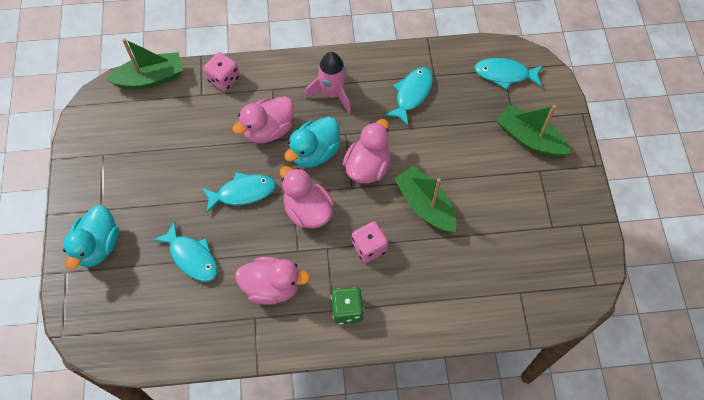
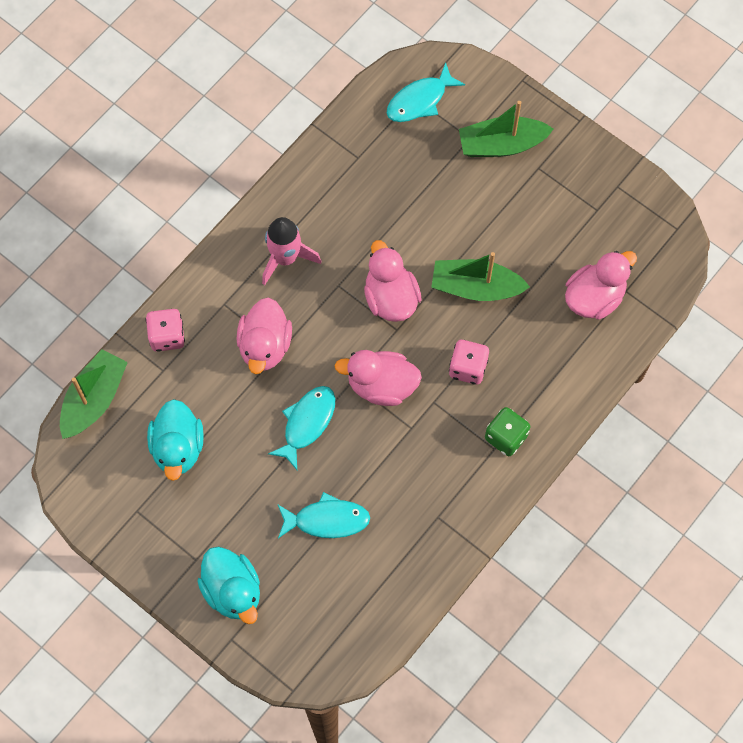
camera: 45 degrees left, 5 degrees up
pink duck [235,257,310,305] -> pink duck moved to [565,251,637,320]
turquoise duck [284,117,340,168] -> turquoise duck moved to [147,399,204,481]
turquoise fish [385,67,433,125] -> none

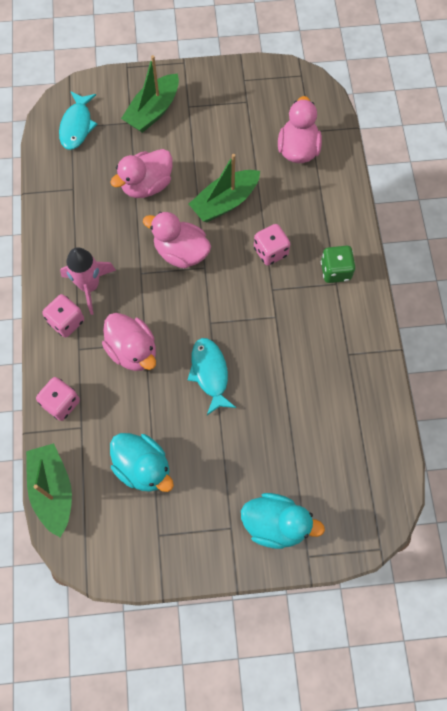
camera: 45 degrees left, 0 degrees up
turquoise fish [278,492,370,538] -> none
pink duck [334,350,422,406] -> pink duck moved to [110,149,172,198]
none -> pink dice [42,294,84,337]

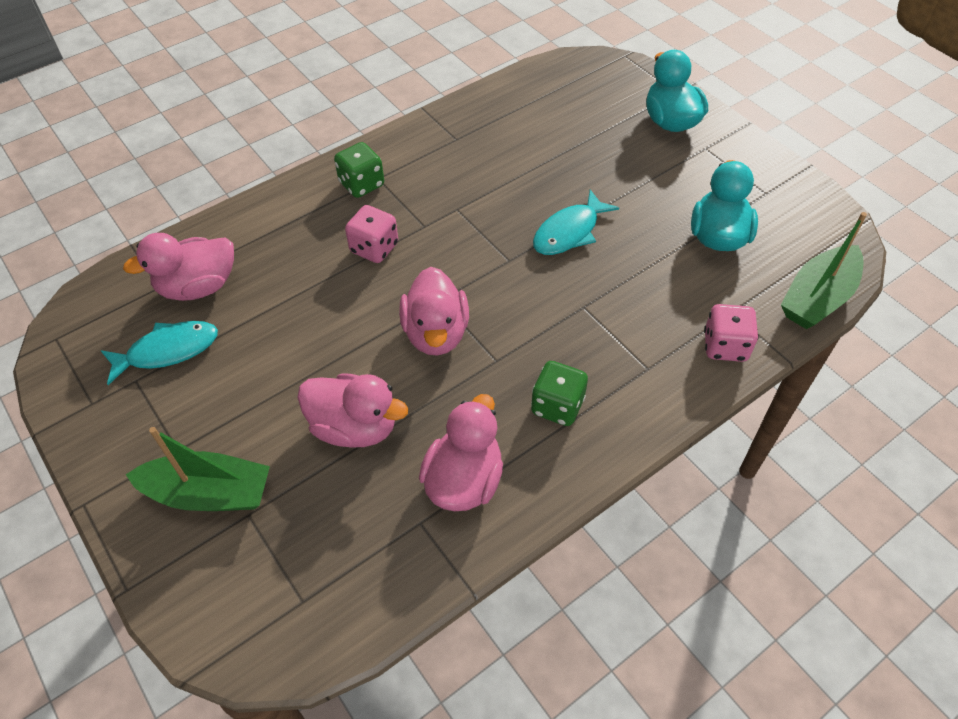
camera: 120 degrees left, 15 degrees down
pink dice [42,294,84,337] -> none
turquoise fish [59,92,97,150] -> turquoise fish moved to [101,321,218,385]
pink rocket [60,247,116,315] -> green dice [531,361,588,426]
pink duck [102,313,156,371] -> pink duck moved to [419,394,503,511]
green boat [189,154,260,222] -> none

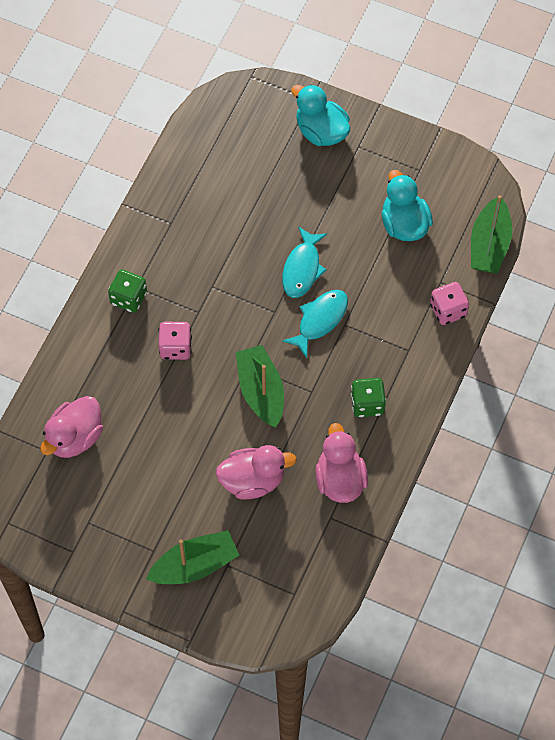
camera: 30 degrees left, 10 degrees up
turquoise fish [101,321,218,385] -> turquoise fish moved to [282,290,348,358]
pink duck [399,267,469,356] -> green boat [236,345,284,428]

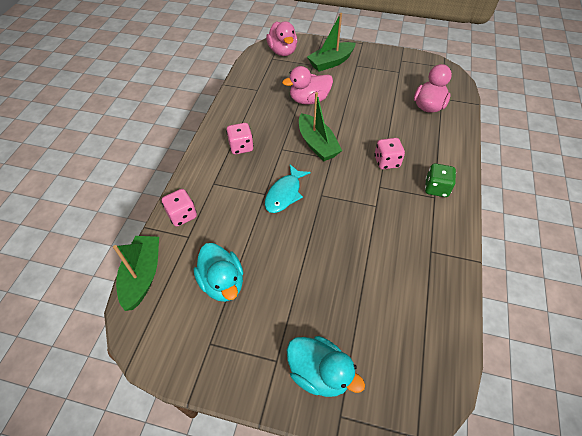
camera: 170 degrees right, 10 degrees down
turquoise fish [282,227,327,298] -> none
pink duck [315,423,368,503] -> pink duck moved to [266,21,297,56]
green dice [351,378,386,417] -> pink dice [226,123,254,154]

